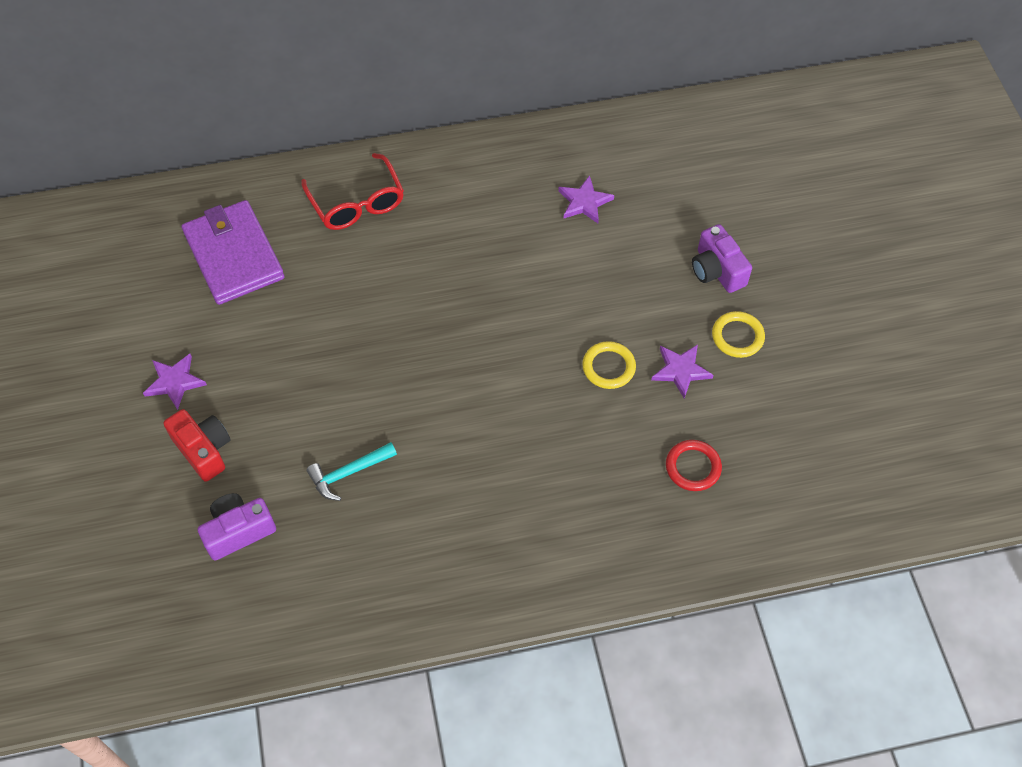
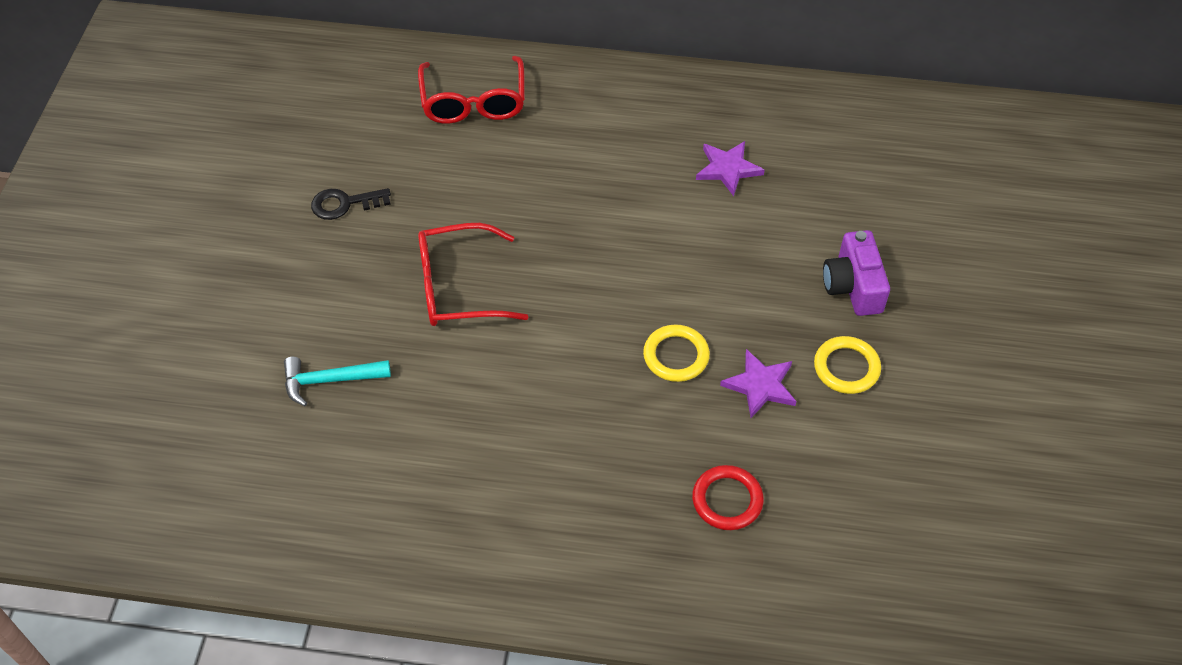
camera: 20 degrees right, 5 degrees down
purple star [143,354,207,410] -> none
red camera [163,409,231,482] -> none
purple wallet [182,200,285,305] -> none
purple camera [198,493,276,560] -> none
none -> black key [311,188,391,220]
none -> red glasses [418,223,528,326]

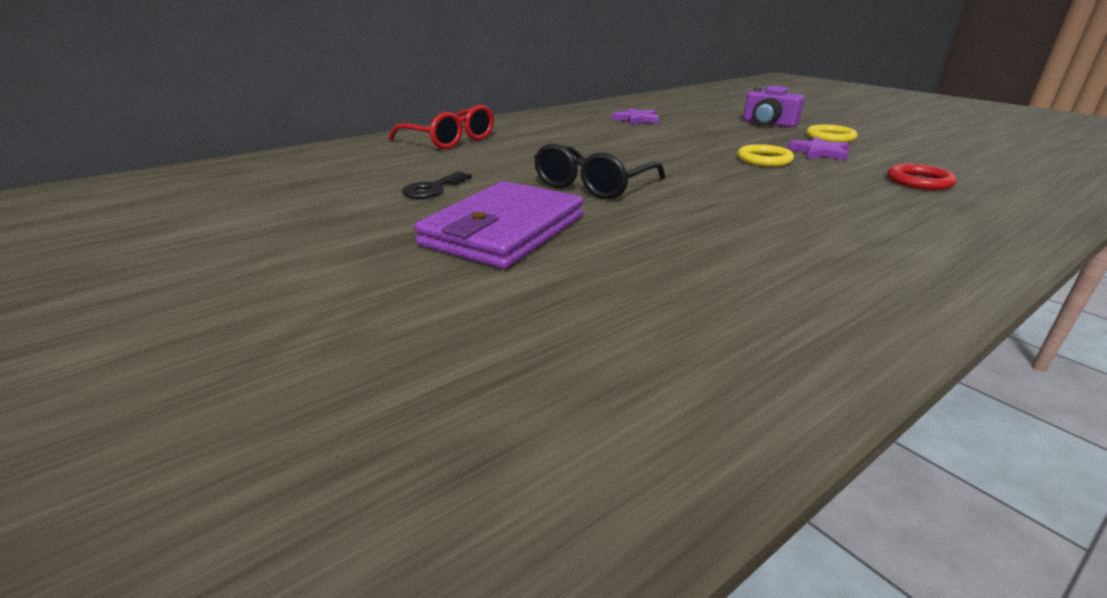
camera: 45 degrees left, 25 degrees down
turquoise hammer [284,357,391,406] -> none
red glasses [418,223,528,326] -> black glasses [534,144,665,199]
none -> purple wallet [414,181,584,269]

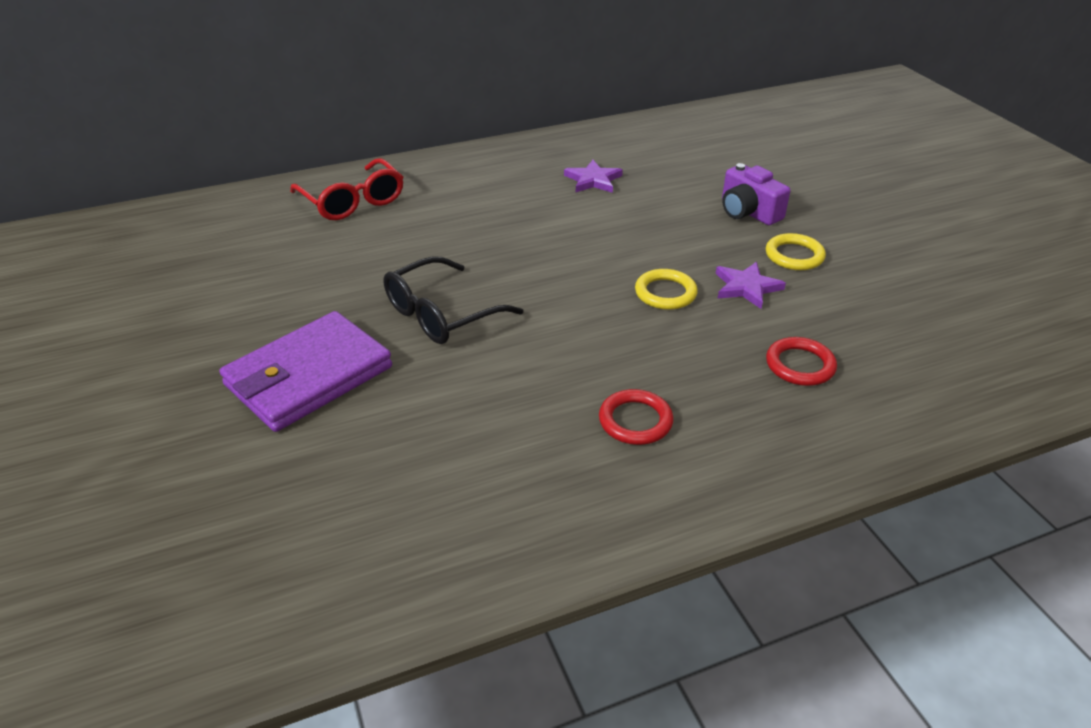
camera: 15 degrees right, 10 degrees up
black key [402,171,472,199] -> none
none -> red ring [599,389,673,445]

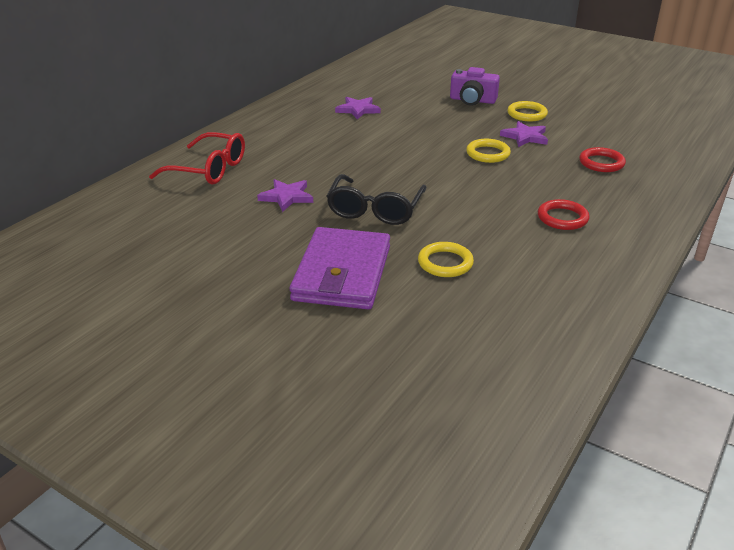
camera: 35 degrees left, 5 degrees down
none -> purple star [257,179,313,212]
none -> yellow ring [418,242,474,277]

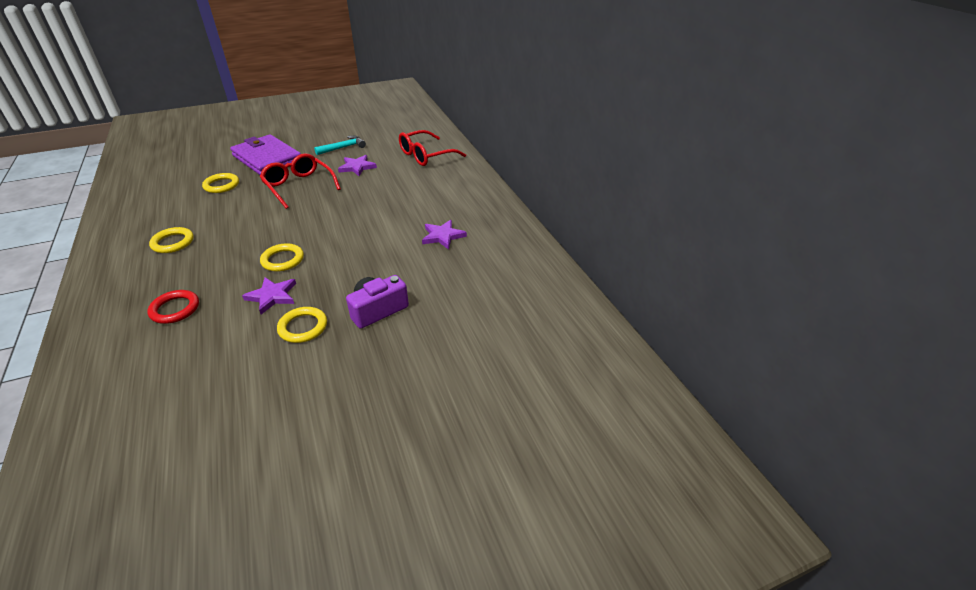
camera: 125 degrees right, 5 degrees up
black glasses [327,174,426,225] -> red glasses [260,153,341,209]
red ring [538,199,590,230] -> yellow ring [149,227,194,253]
none -> turquoise hammer [314,135,366,155]

